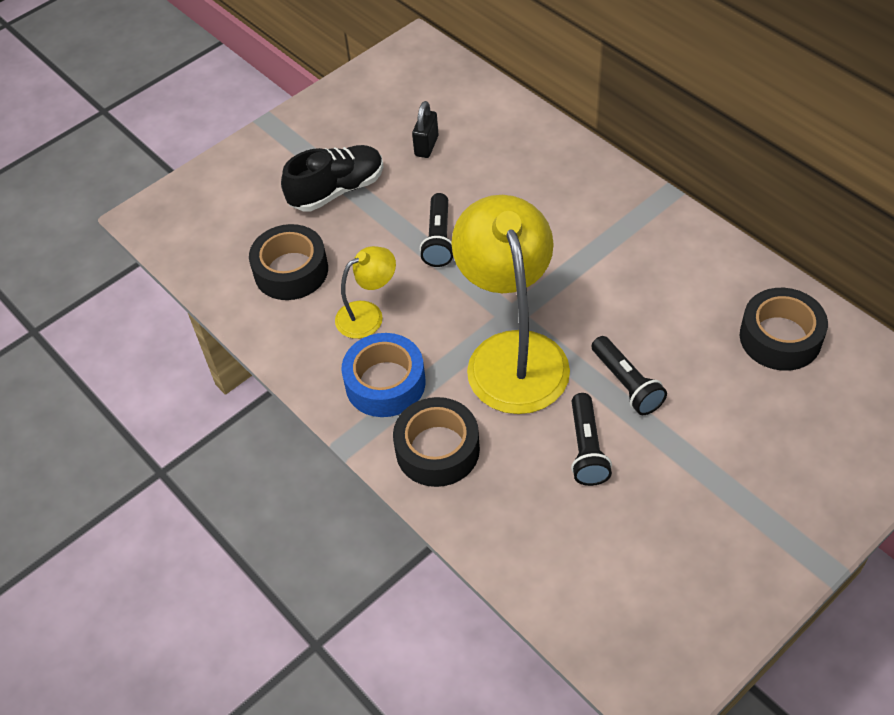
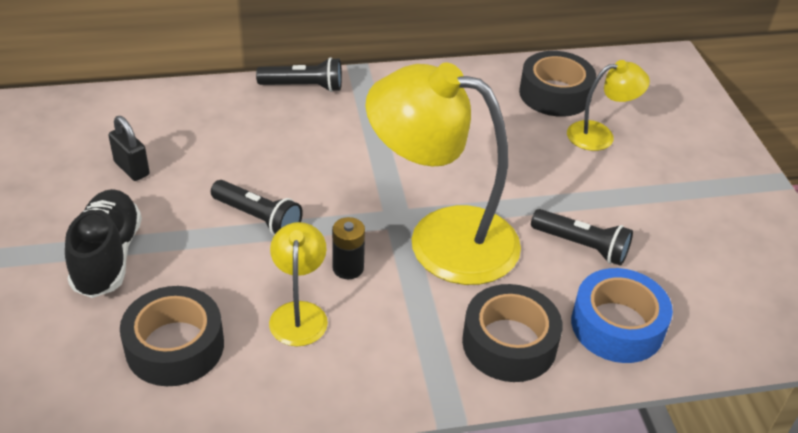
camera: 65 degrees left, 10 degrees down
blue tape [342,333,426,417] -> blue tape moved to [571,268,673,363]
black flashlight [592,336,667,415] -> black flashlight moved to [256,57,342,92]
none -> black battery [332,217,365,279]
none -> yellow lamp [567,60,650,151]

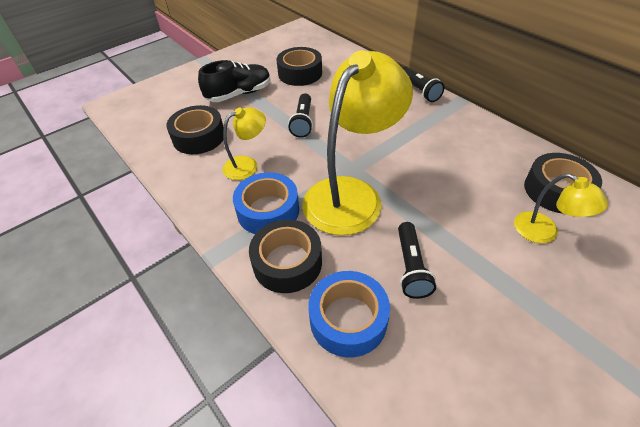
camera: 65 degrees right, 5 degrees up
black padlock [108,116,150,181] -> black tape [277,47,322,86]
black battery [332,217,365,279] -> none
yellow lamp [365,63,521,285] -> yellow lamp turned 45 degrees clockwise [303,50,413,235]
none -> blue tape [233,172,299,234]

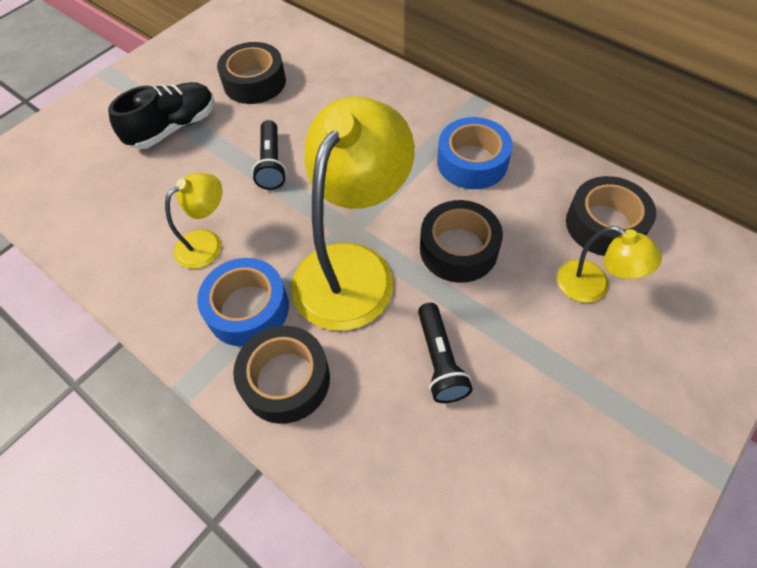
camera: 10 degrees left, 10 degrees up
black tape [166,105,224,154] -> black tape moved to [420,200,503,283]
blue tape [308,271,390,357] -> blue tape moved to [437,117,513,189]
black flashlight [402,67,444,102] -> none

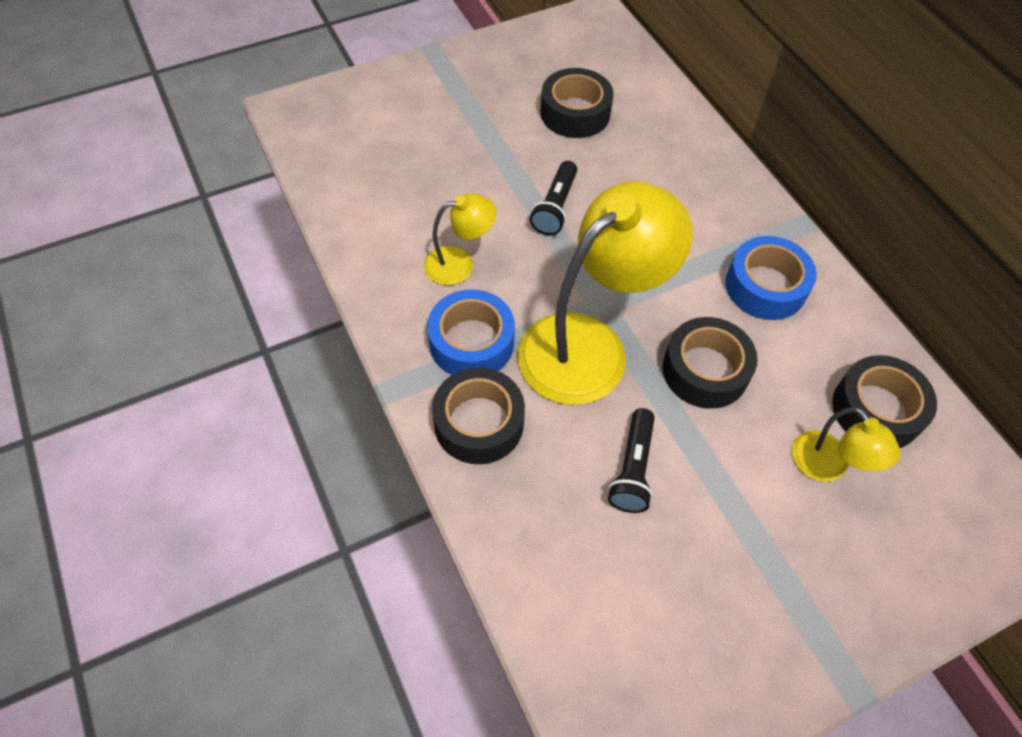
camera: 20 degrees right, 0 degrees up
black shoe [108,82,215,149] -> none

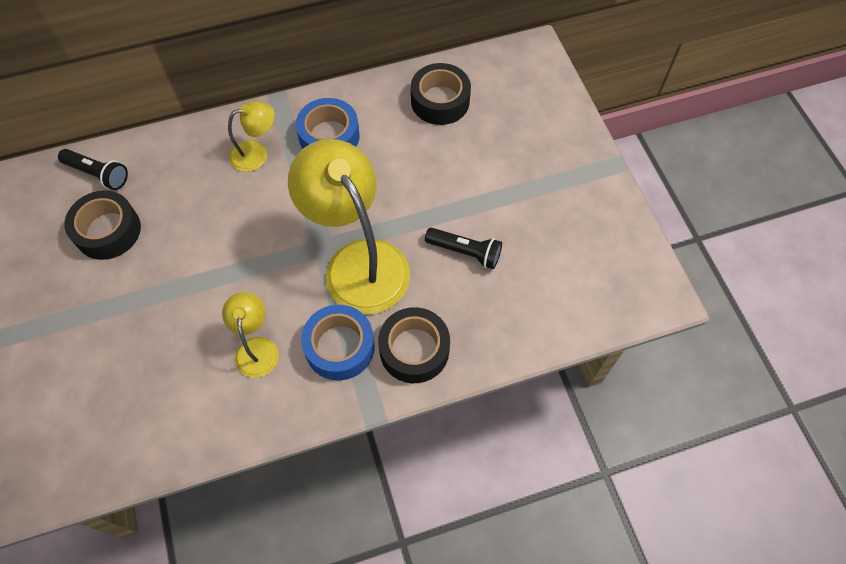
camera: 80 degrees left, 5 degrees up
black flashlight [530,161,577,235] -> black flashlight moved to [58,149,128,190]
black tape [663,317,758,409] -> none
yellow lamp [792,407,901,482] -> yellow lamp moved to [228,101,275,172]

